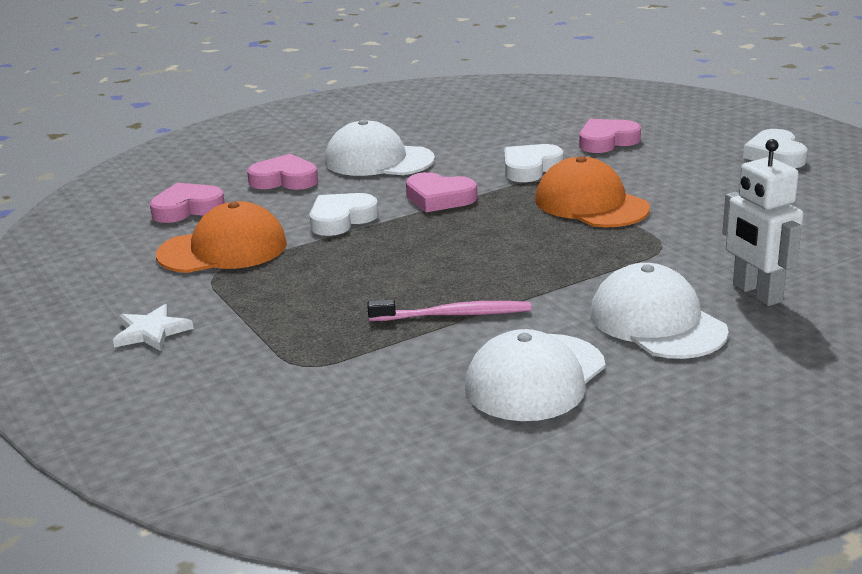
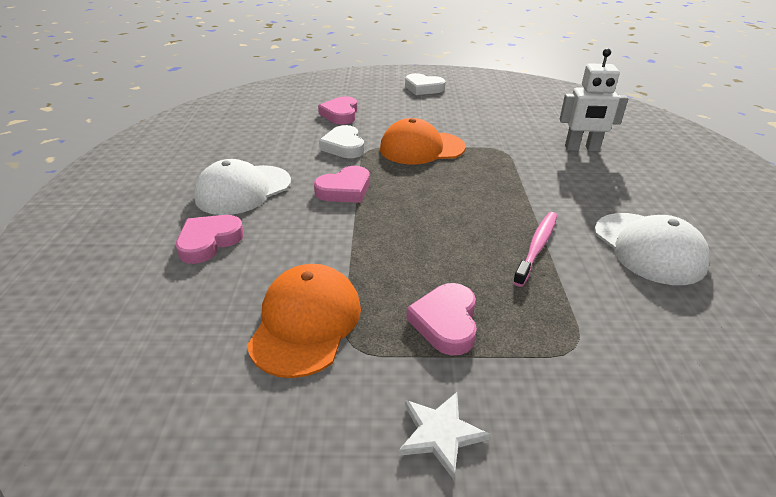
camera: 60 degrees left, 10 degrees up
pink heart [150,183,225,223] -> pink heart moved to [406,283,477,355]
white heart [310,193,379,236] -> none
white cap [591,263,729,359] -> none

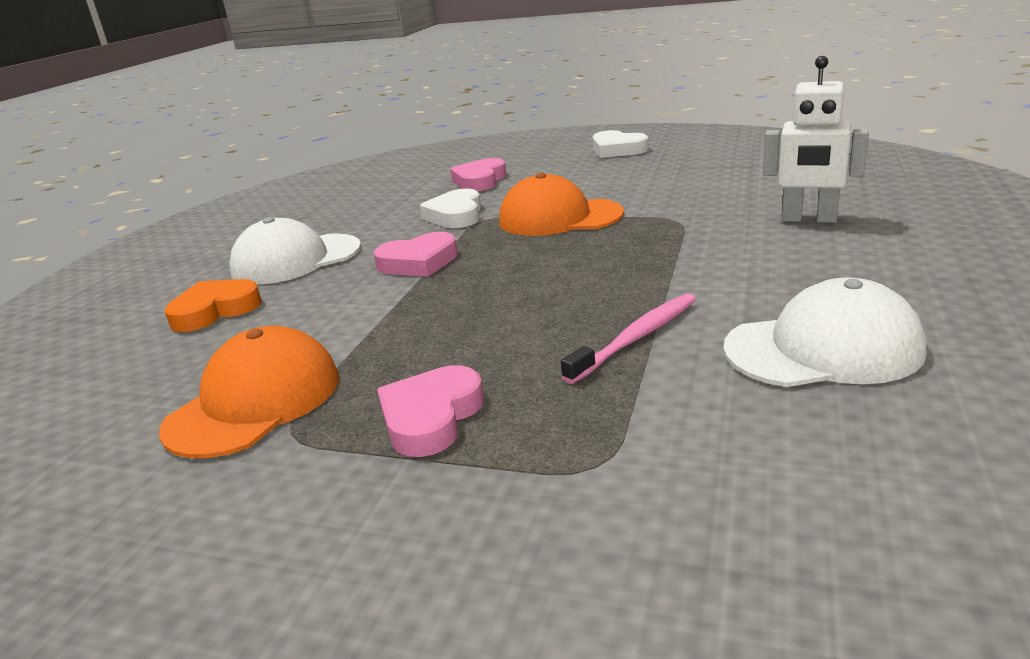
camera: 20 degrees right, 10 degrees down
pink heart [176,215,244,264] -> orange heart [165,279,262,332]
white star [399,392,490,479] -> none
white cap [595,213,710,285] -> white cap turned 90 degrees counterclockwise [723,278,927,387]

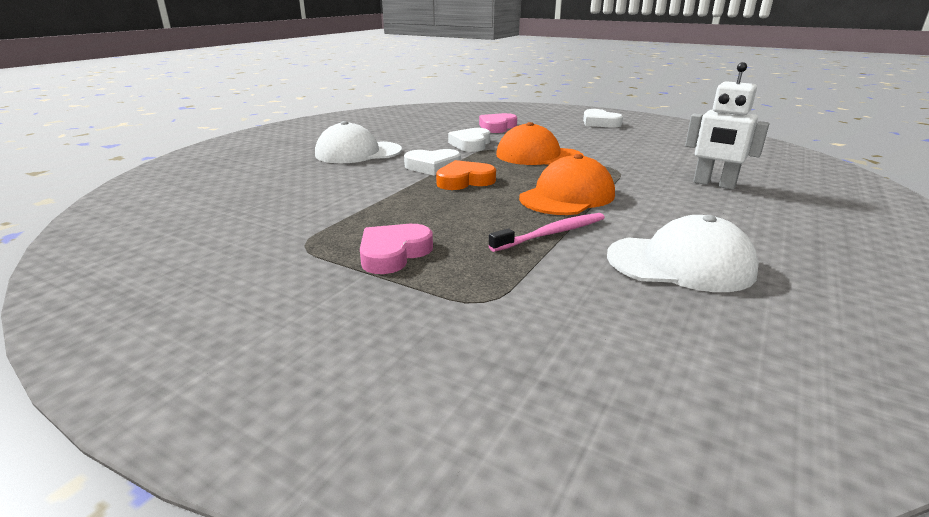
camera: 10 degrees right, 0 degrees up
orange cap [159,326,340,458] -> orange cap moved to [519,154,615,215]
orange heart [165,279,262,332] -> orange heart moved to [436,160,496,190]
pink heart [374,232,458,277] -> white heart [404,149,461,176]

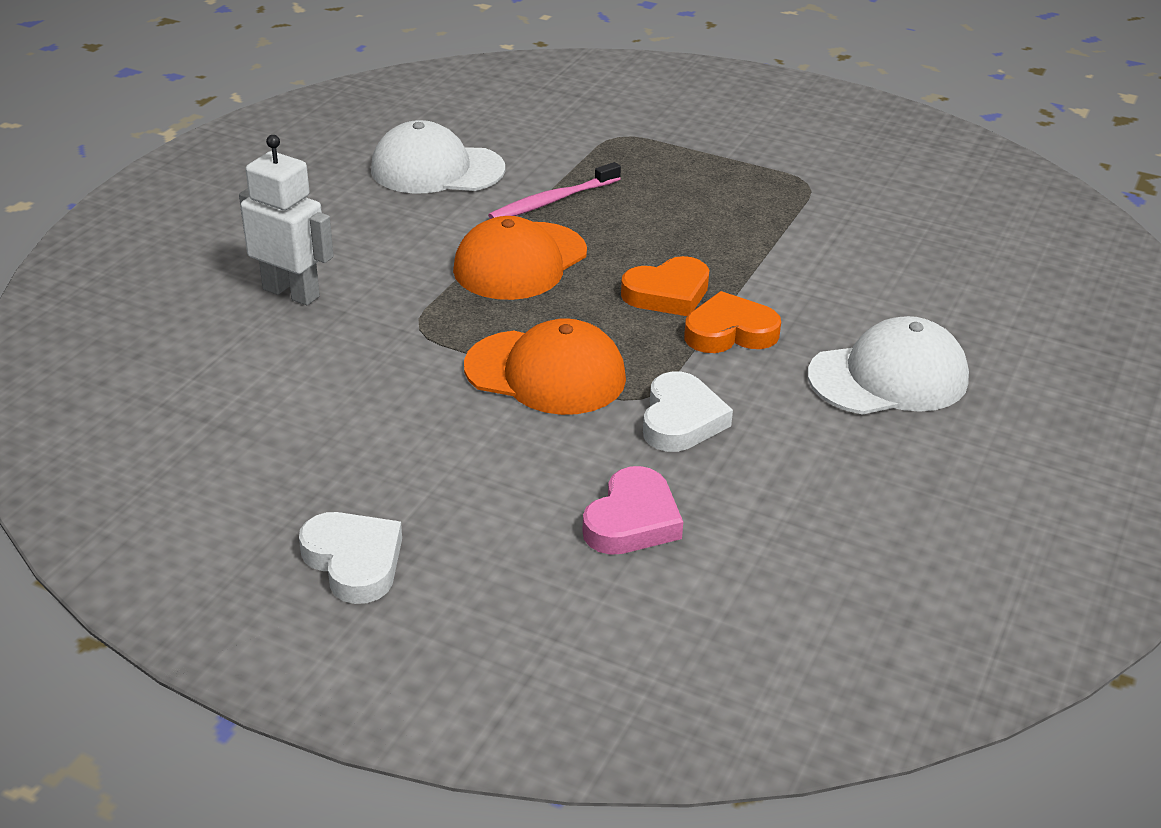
camera: 175 degrees right, 10 degrees up
pink heart [360,224,433,274] -> none
white heart [404,149,461,176] -> orange heart [684,291,781,353]

